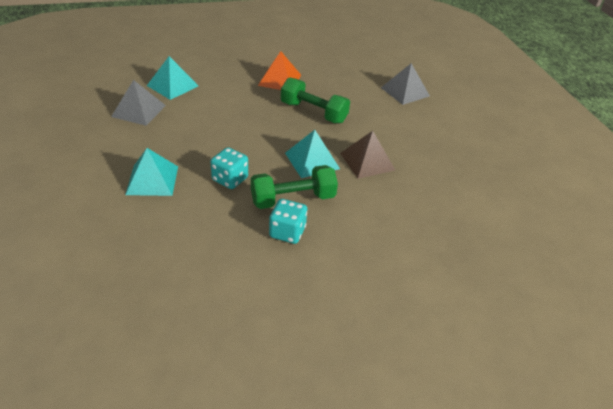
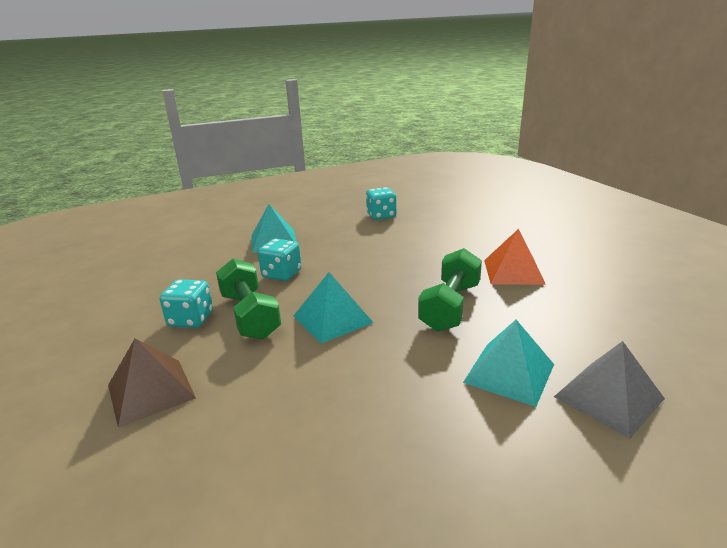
camera: 85 degrees right, 15 degrees down
grey pyramid [111,80,166,126] -> turquoise dice [366,187,396,220]
turquoise pyramid [147,56,198,100] -> turquoise pyramid moved to [463,320,554,407]
brown pyramid [340,131,395,179] -> brown pyramid moved to [108,338,196,428]

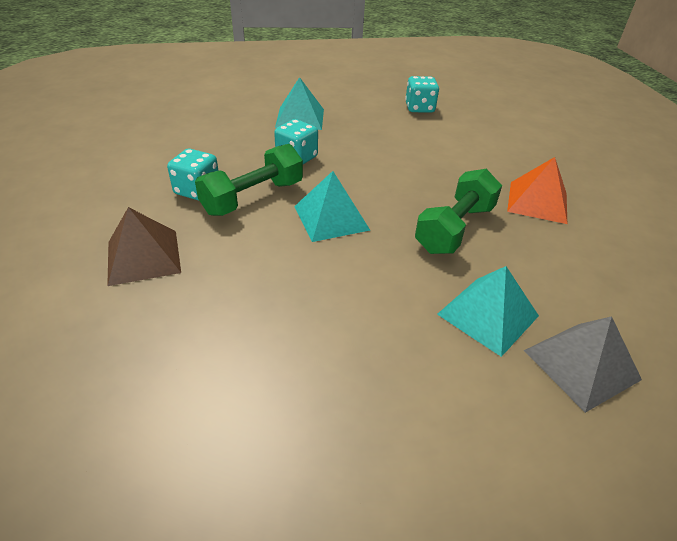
camera: 10 degrees right, 15 degrees up
green dumbbell [216,259,281,340] -> green dumbbell turned 60 degrees clockwise [195,144,303,216]

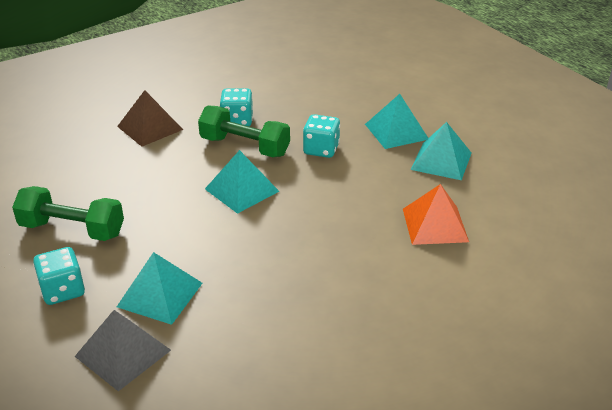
camera: 70 degrees right, 5 degrees down
turquoise dice [405,76,439,113] -> turquoise dice moved to [33,247,85,305]
green dumbbell [415,169,502,254] -> green dumbbell moved to [12,186,124,241]
orange pyramid [507,157,567,224] -> orange pyramid moved to [403,184,469,245]
none -> turquoise pyramid [411,122,472,180]

